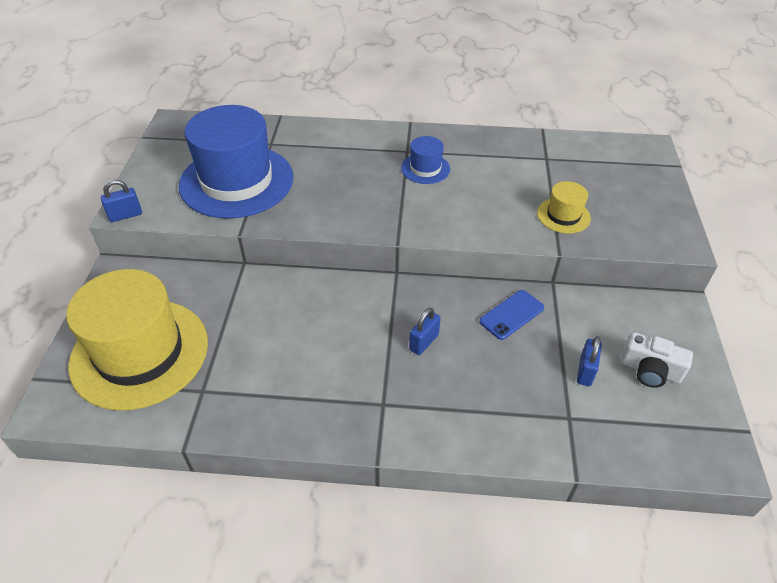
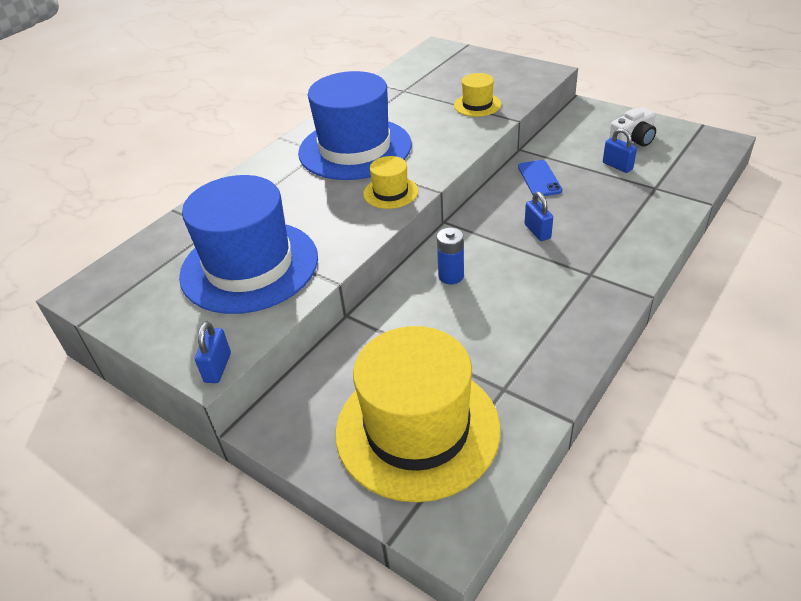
camera: 55 degrees left, 5 degrees down
blue hat [401,136,450,184] -> blue hat [298,71,412,180], size x2.25
none -> yellow hat [363,156,418,209]
none -> blue battery [437,228,464,284]

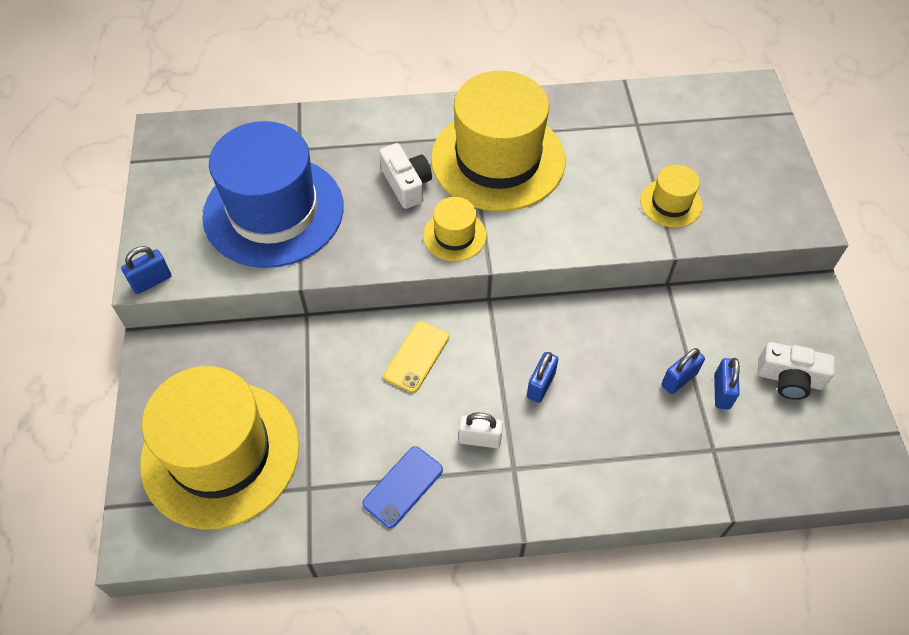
camera: 45 degrees right, 15 degrees up
blue hat [298,71,412,180] -> yellow hat [431,71,565,211]
blue battery [437,228,464,284] -> yellow phone [384,321,449,393]
blue phone [518,160,562,196] -> blue phone moved to [362,446,443,528]
none -> white camera [379,143,432,209]
none -> white padlock [459,413,503,448]
none -> blue padlock [661,348,705,394]

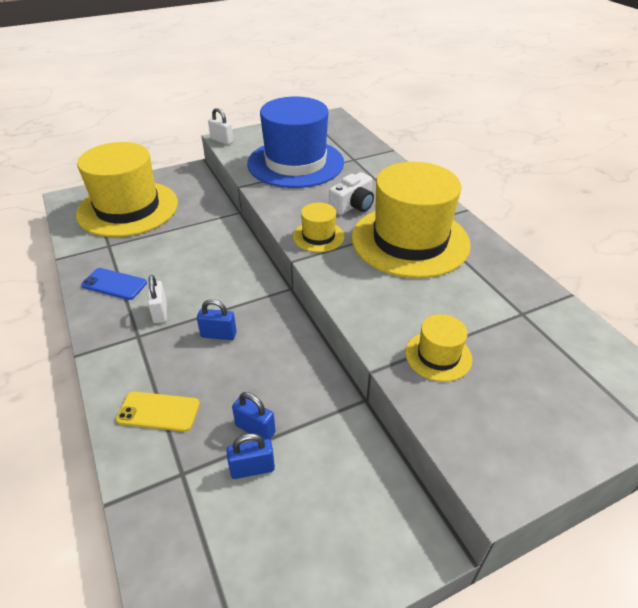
camera: 70 degrees right, 15 degrees down
blue padlock [121,246,172,294] -> white padlock [208,108,233,145]
yellow phone [384,321,449,393] -> yellow phone moved to [116,391,200,432]
white camera [757,342,835,400] -> none

